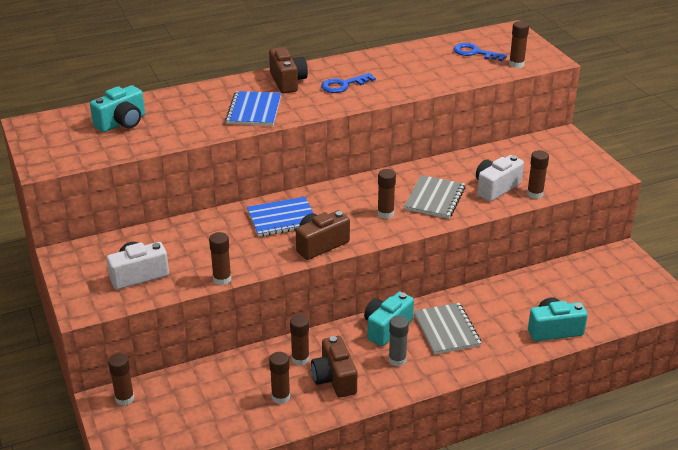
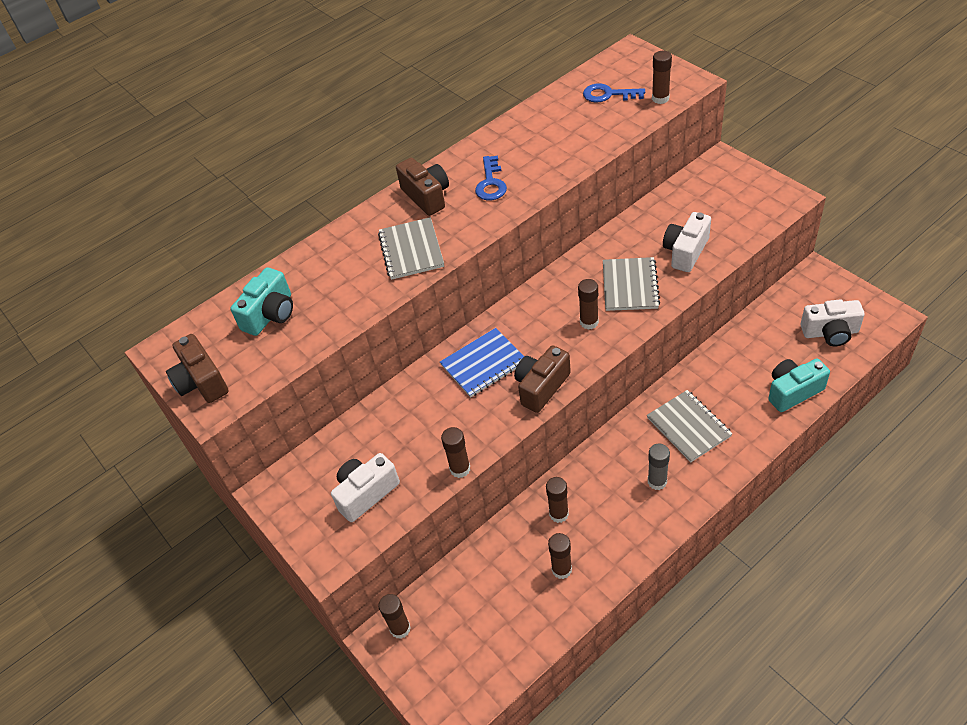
camera: 10 degrees left, 15 degrees up
blue notebook [225,91,281,126] -> grey notebook [378,217,444,280]
brown camera [311,336,357,398] -> brown camera moved to [166,334,228,403]
blue key [321,73,376,93] -> blue key turned 45 degrees counterclockwise [475,156,507,201]
turquoise camera [364,292,414,346] -> none
brown glue stick [527,150,549,199] -> none
none -> white camera [801,299,865,346]

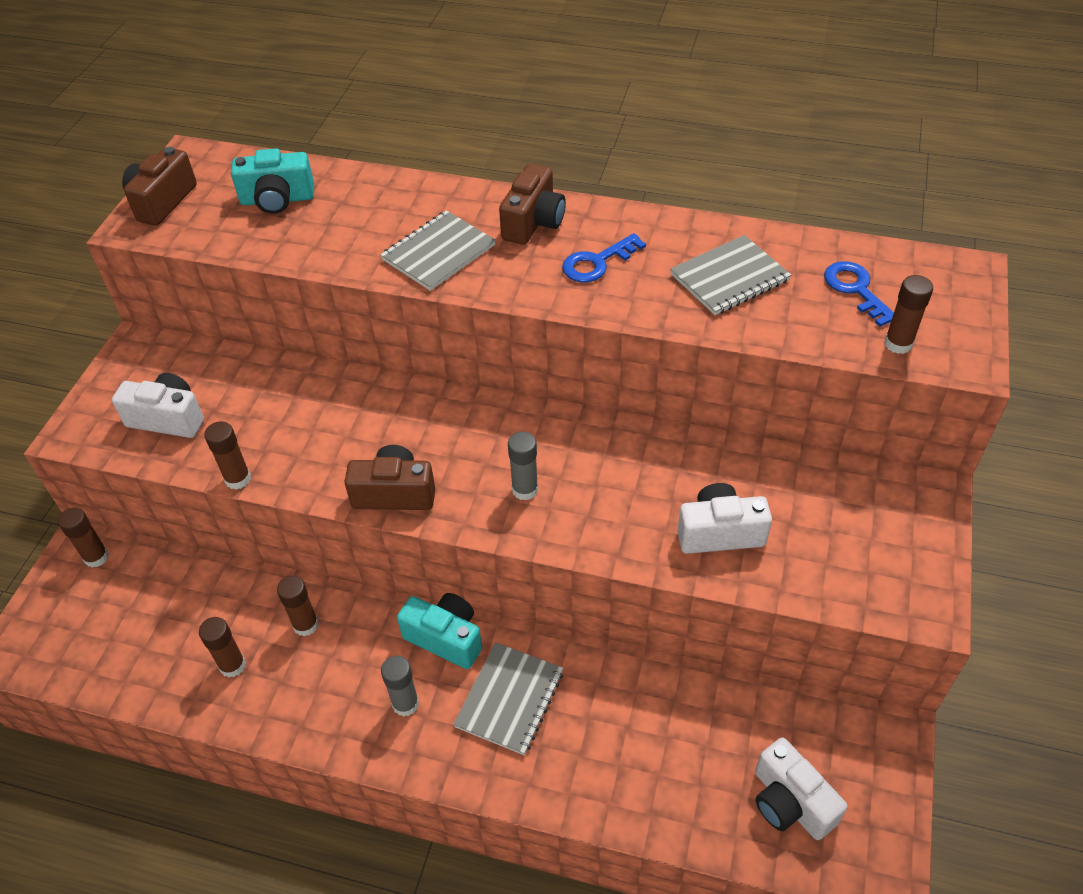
camera: 50 degrees right, 0 degrees up
blue notebook [440,328,524,398] -> none
brown glue stick [578,279,599,330] -> grey glue stick [508,431,538,501]
grey notebook [603,257,660,311] -> grey notebook moved to [670,235,791,315]
turquoise camera [768,358,830,412] -> turquoise camera moved to [397,593,482,669]

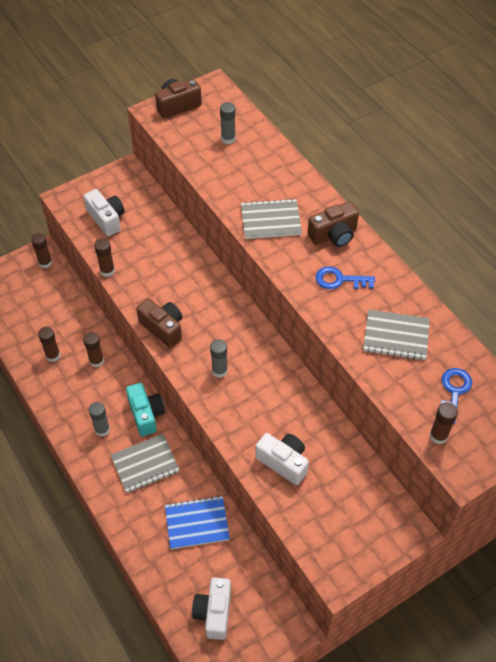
camera: 40 degrees right, 5 degrees up
turquoise camera [231,148,314,214] -> grey glue stick [220,102,236,144]
none -> blue notebook [165,496,230,549]

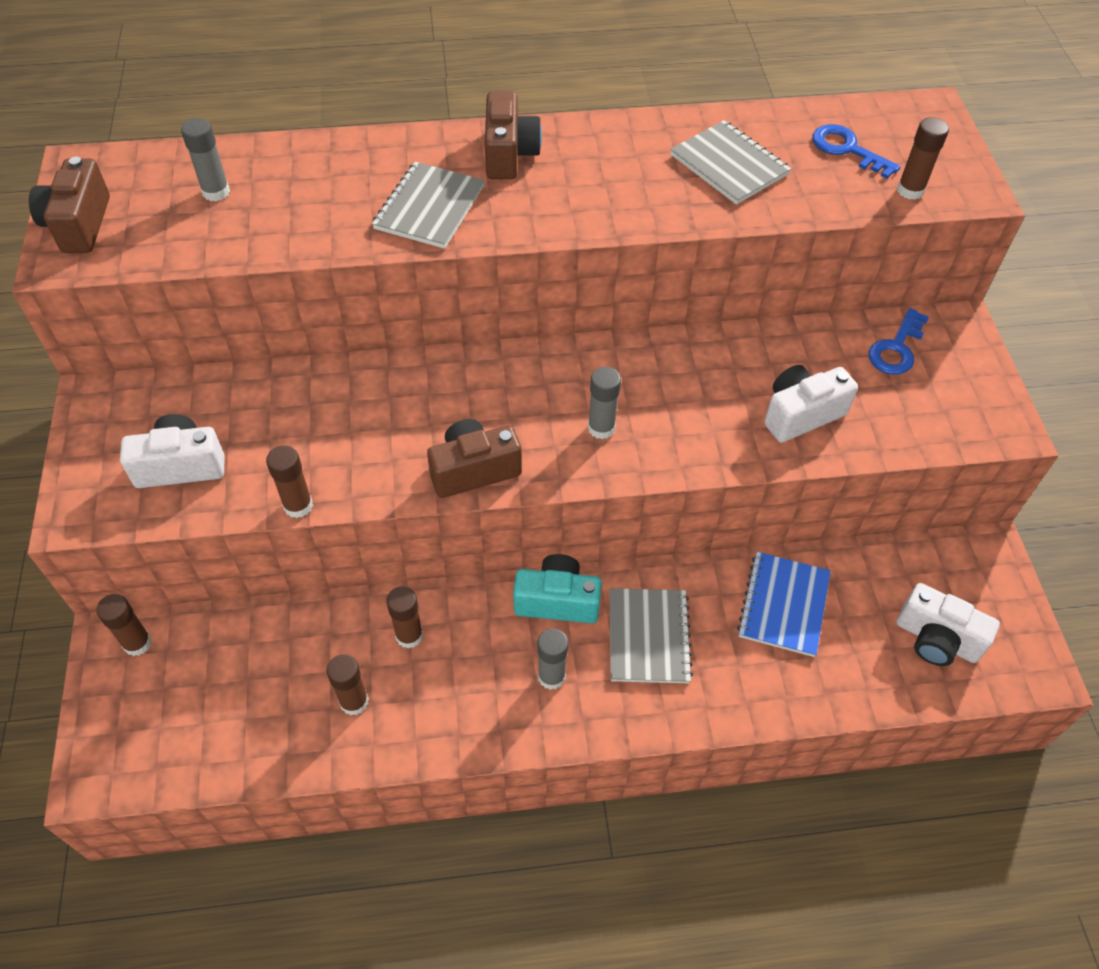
camera: 65 degrees left, 0 degrees up
blue key [315,266,375,289] -> blue key moved to [869,308,929,375]
grey notebook [363,310,430,360] -> grey notebook turned 75 degrees counterclockwise [670,120,791,205]

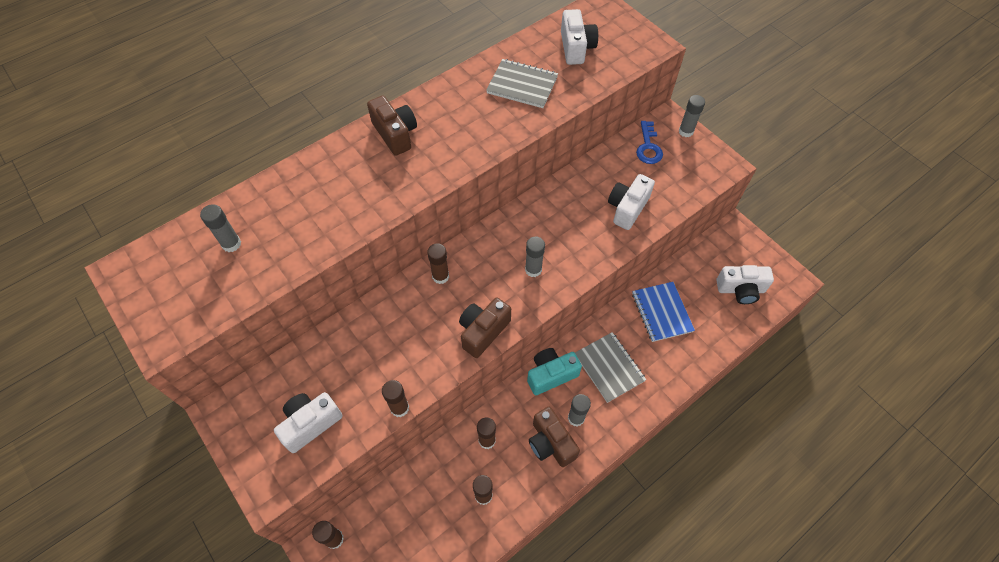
camera: 30 degrees left, 5 degrees up
brown camera [29,157,110,253] -> brown camera moved to [529,407,580,467]
grey notebook [372,162,485,249] -> none
blue key [812,124,901,179] -> white camera [561,9,598,65]
brown glue stick [897,117,949,200] -> brown glue stick moved to [427,243,449,284]
none -> grey glue stick [679,95,705,137]

